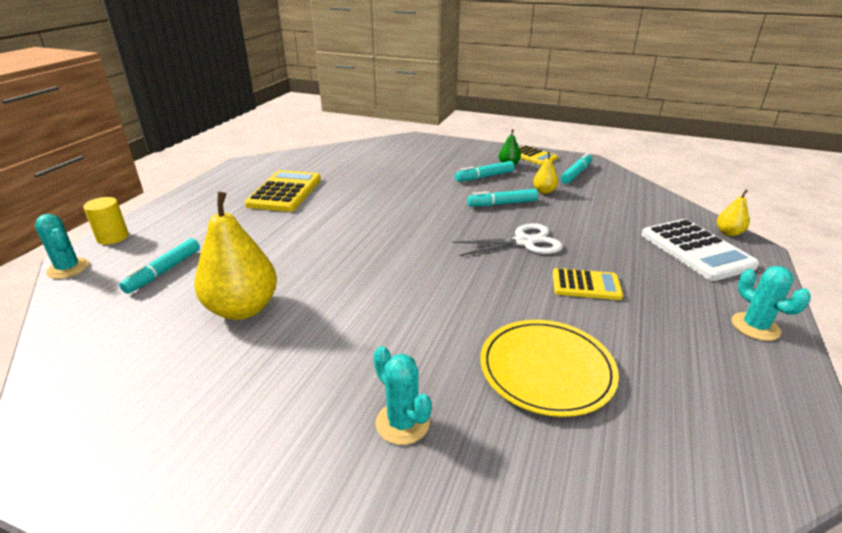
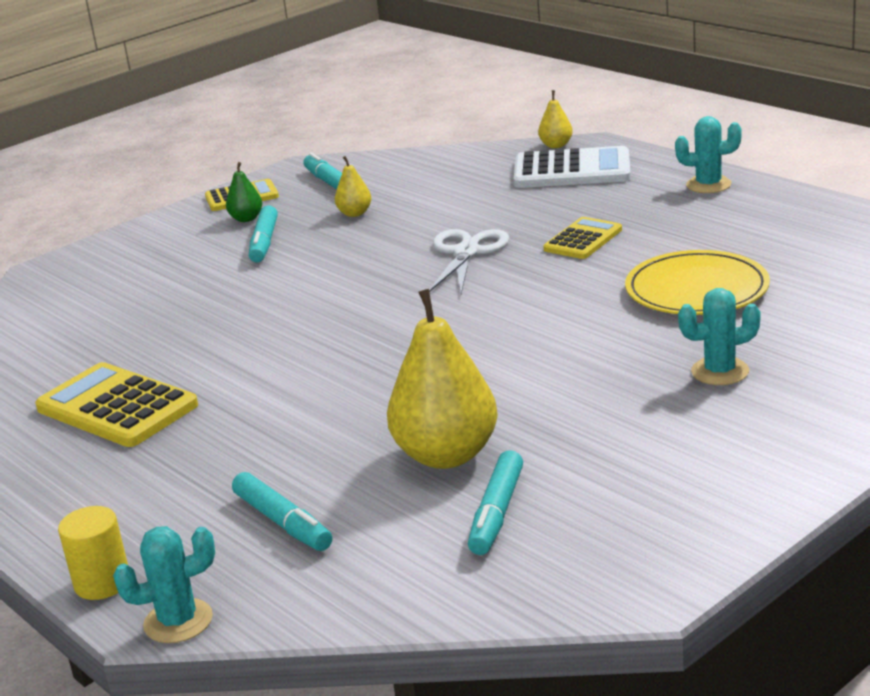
camera: 60 degrees left, 5 degrees down
turquoise marker [467,189,538,207] -> turquoise marker moved to [468,450,523,555]

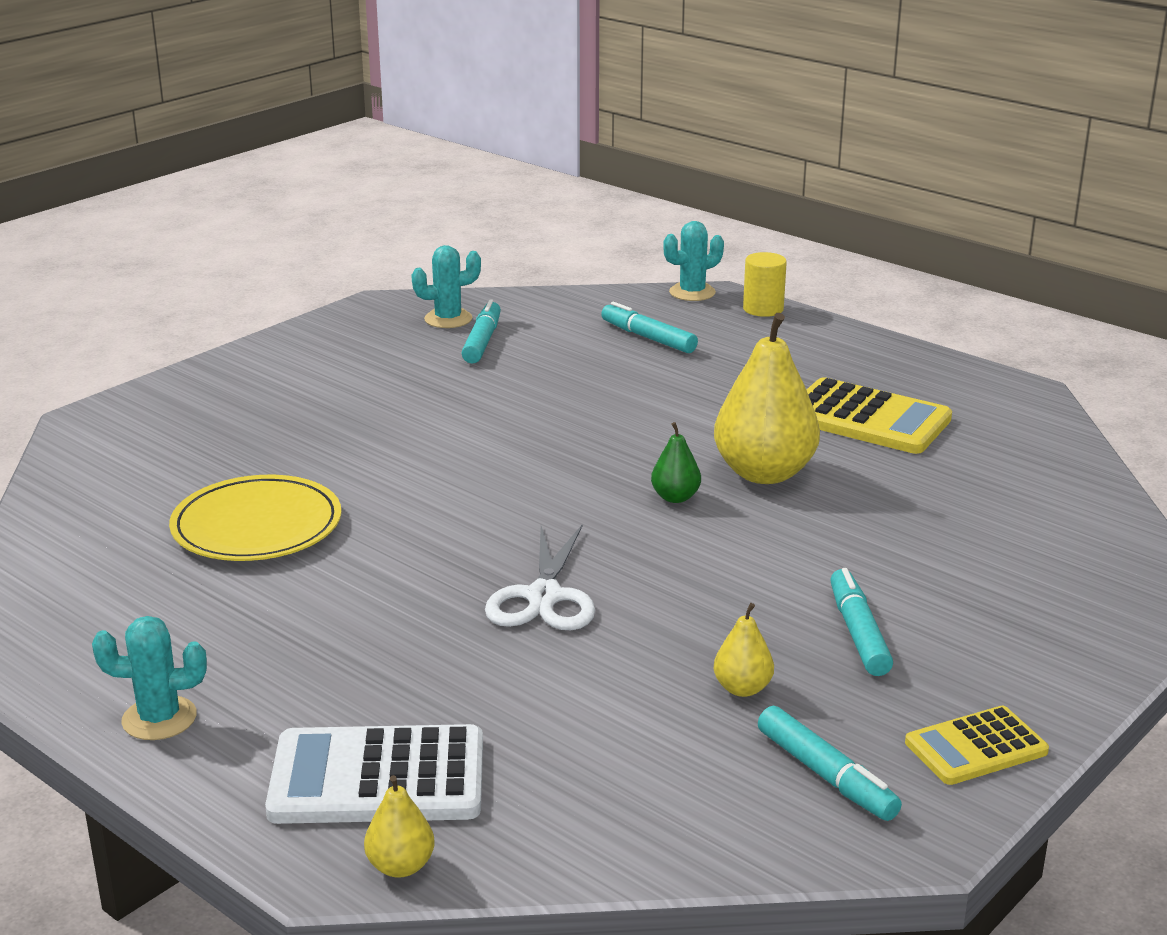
camera: 170 degrees right, 0 degrees up
green pear [226,162,262,222] -> green pear moved to [651,422,701,503]
yellow pear [387,289,498,469] -> yellow pear moved to [714,313,820,484]
yellow calculator [543,217,622,259] -> none
turquoise cactus [678,288,761,385] -> turquoise cactus moved to [411,245,481,328]

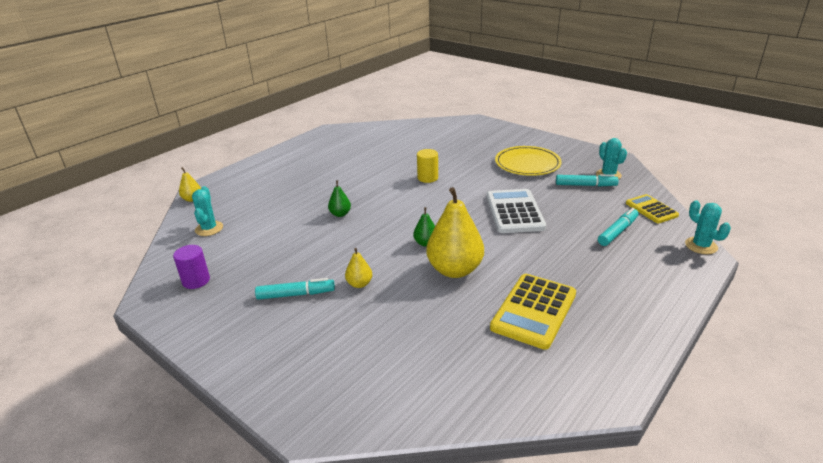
camera: 90 degrees right, 5 degrees up
turquoise cactus [92,616,207,740] -> turquoise cactus moved to [192,186,223,236]
yellow plate [169,475,342,561] -> yellow plate moved to [495,146,562,176]
white calculator [265,724,483,824] -> white calculator moved to [486,189,546,233]
white scissors [485,524,595,630] -> green pear [328,180,351,217]
yellow pear [713,603,774,697] -> yellow pear moved to [345,248,372,288]
yellow cylinder [743,252,787,317] -> yellow cylinder moved to [417,149,438,183]
turquoise marker [758,706,902,821] -> purple cylinder [173,245,210,289]
yellow calculator [905,706,1049,785] -> yellow calculator moved to [626,194,679,223]

